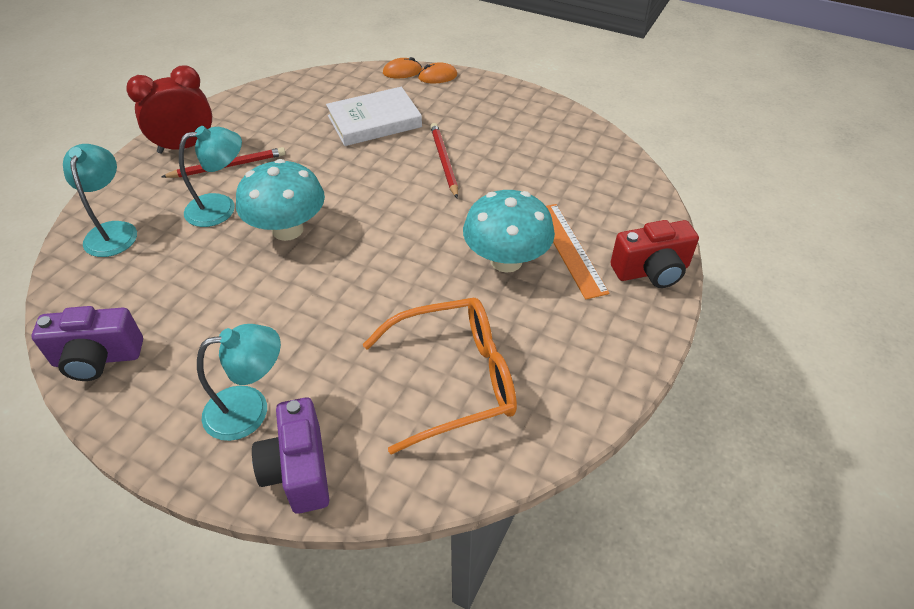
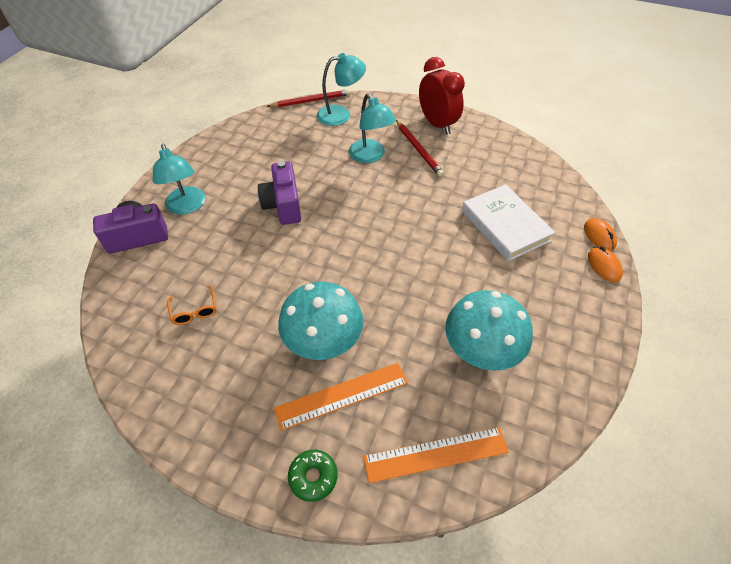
camera: 85 degrees right, 5 degrees up
purple camera [32,306,143,381] -> purple camera moved to [258,161,301,225]
turquoise mushroom [236,159,325,241] -> turquoise mushroom moved to [445,290,533,371]
orange glasses [362,298,517,454] -> orange glasses [167,285,216,325], size x0.41
red pencil [430,123,458,198] -> red pencil moved to [266,89,351,107]
red camera [611,220,699,288] -> green donut [288,450,338,502]
none -> orange ruler [363,427,509,483]

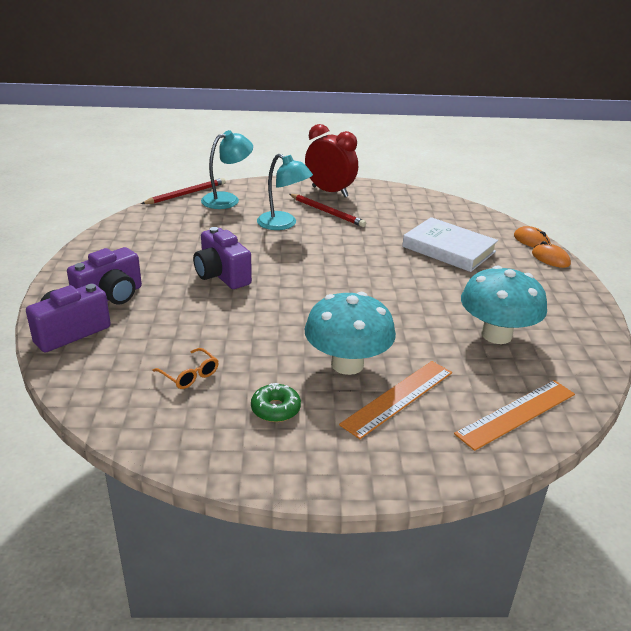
camera: 25 degrees left, 20 degrees down
turquoise lamp [153,144,205,215] -> purple camera [67,247,142,304]
green donut [288,450,338,502] -> green donut moved to [251,383,301,422]

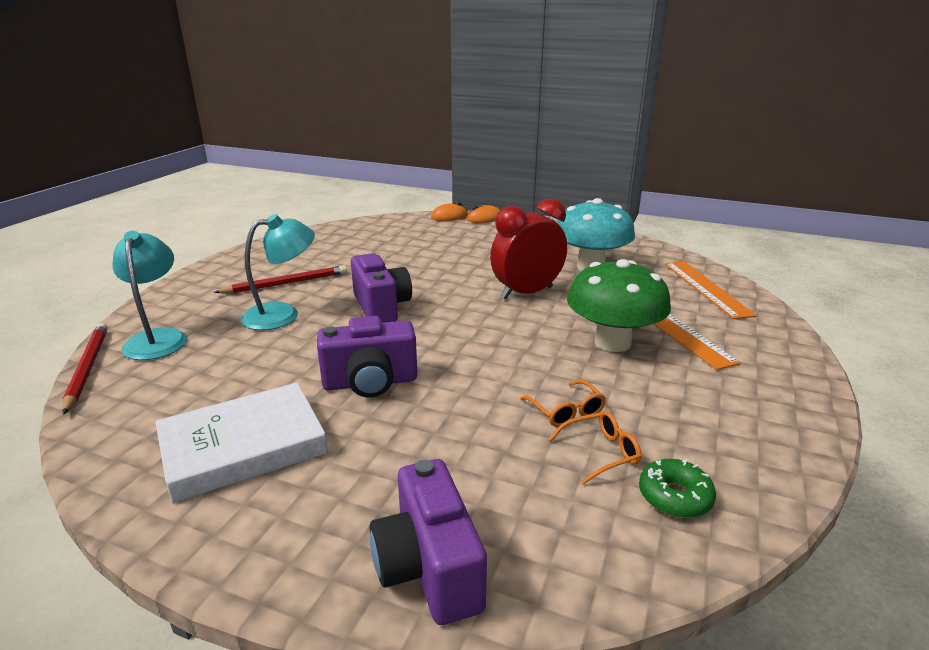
camera: 65 degrees left, 5 degrees down
purple camera [67,247,142,304] -> purple camera moved to [351,253,412,323]
green donut [251,383,301,422] -> green donut moved to [639,459,716,518]
red clock [305,124,358,197] -> red clock moved to [490,198,567,299]
turquoise mushroom [305,292,396,375] -> green mushroom [567,259,671,352]
white book [402,217,498,272] -> white book moved to [156,383,328,503]
none -> orange glasses [520,380,606,427]

